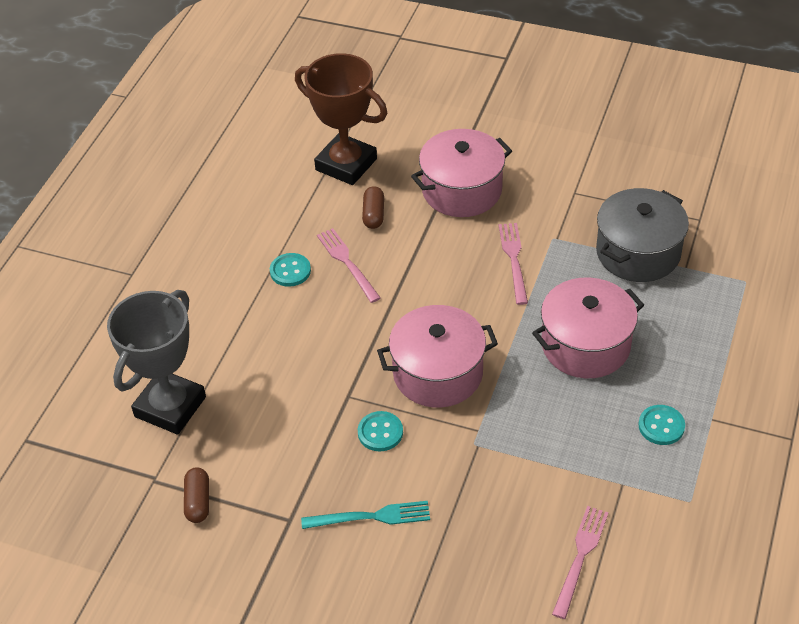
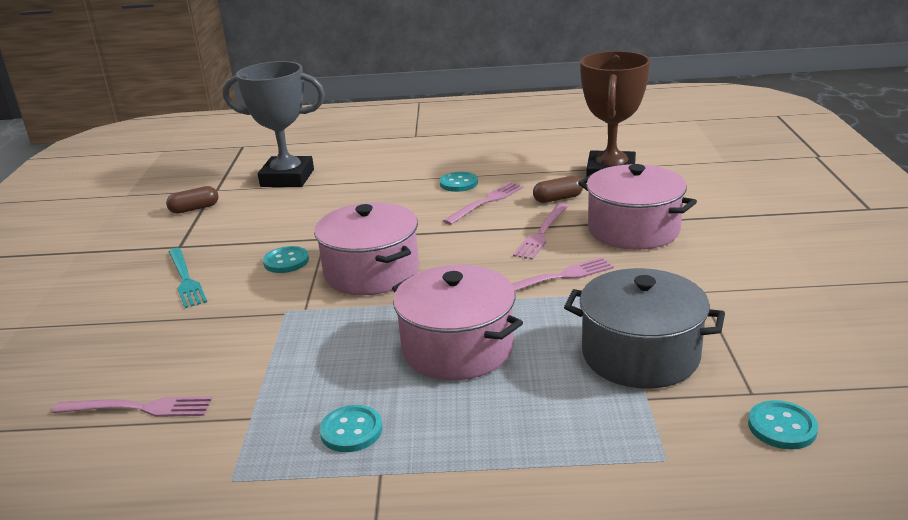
camera: 70 degrees right, 20 degrees down
none -> pink fork [513,203,568,260]
none -> turquoise button [748,400,818,450]

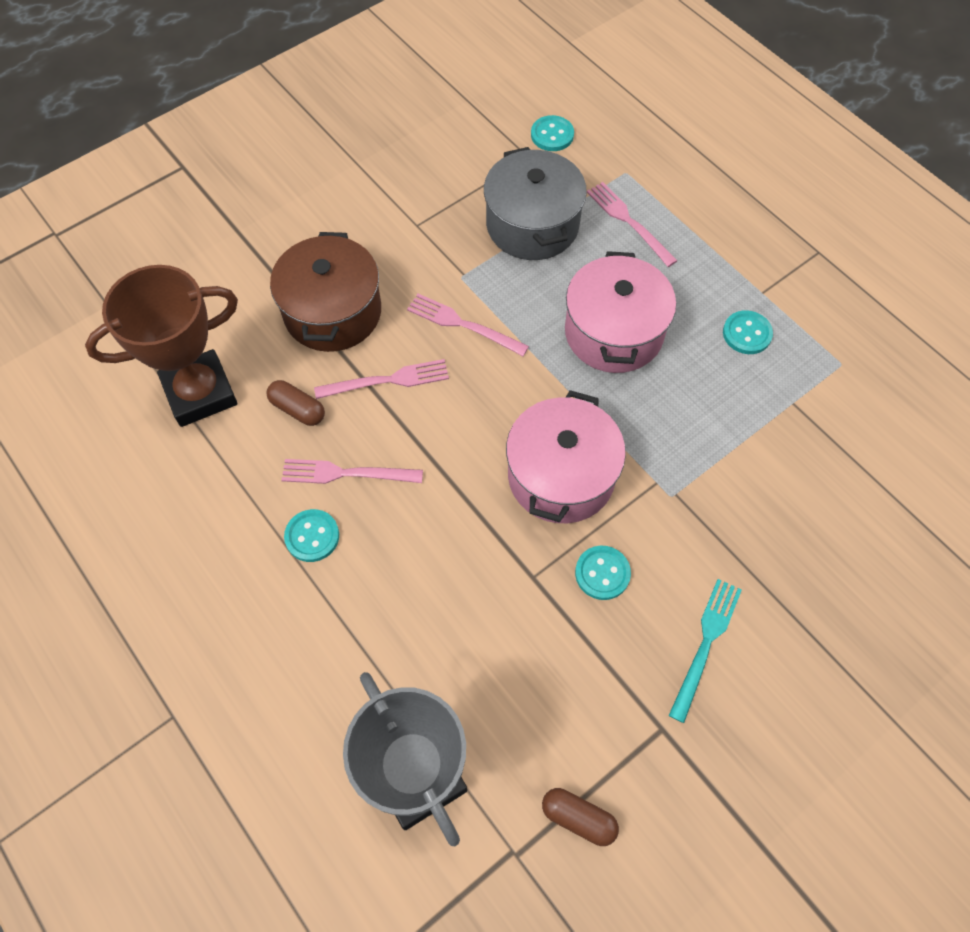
camera: 130 degrees left, 35 degrees up
pink fork [52,396,212,417] -> pink fork moved to [587,182,677,267]
pink pot [578,164,697,250] -> brown pot [270,232,381,352]

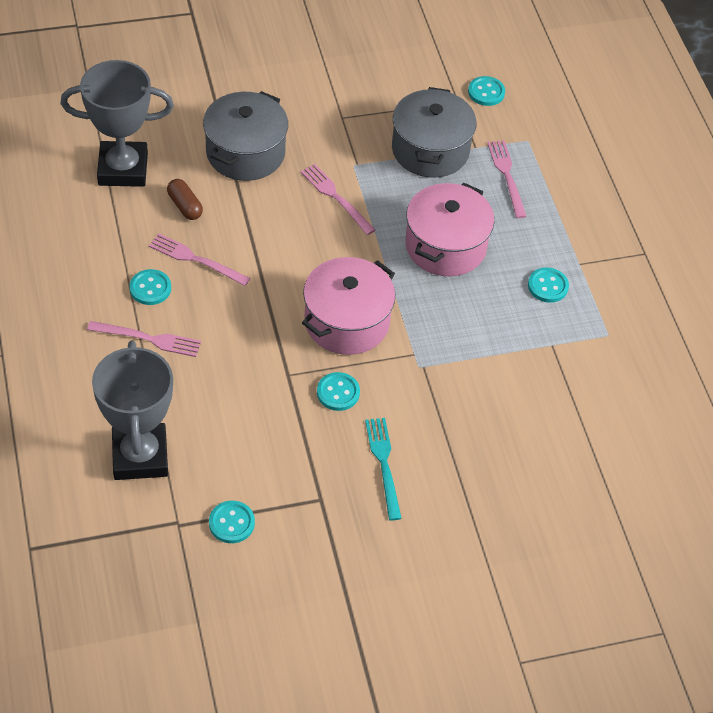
camera: 20 degrees right, 10 degrees down
brown trophy [85,265,238,427] -> grey trophy [60,60,174,187]
brown pot [270,232,381,352] -> grey pot [203,91,288,181]
pink fork [314,359,449,399] -> pink fork moved to [87,321,201,357]
brown capsule [542,788,619,846] -> turquoise button [209,501,255,543]
turquoise fork [669,579,742,723] -> turquoise fork turned 60 degrees counterclockwise [365,418,402,520]

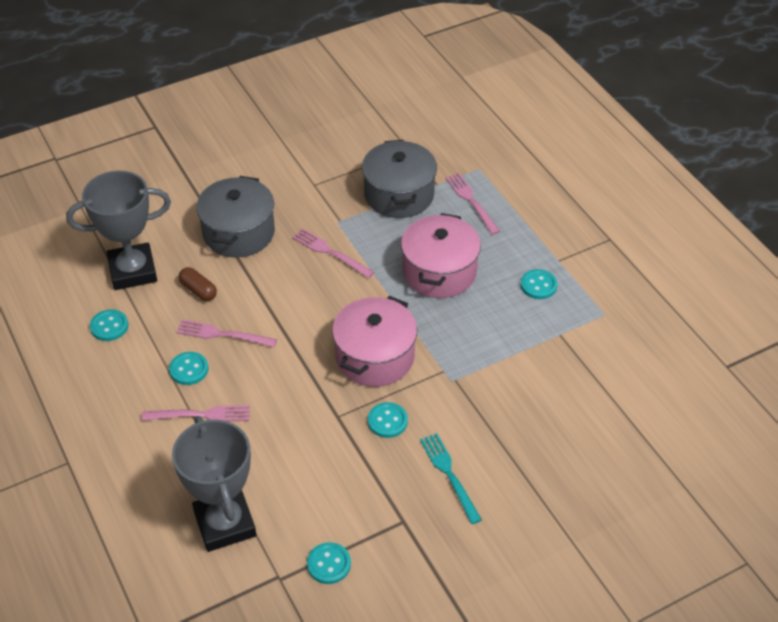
camera: 10 degrees left, 5 degrees down
turquoise button [468,76,505,106] -> turquoise button moved to [90,309,128,341]

